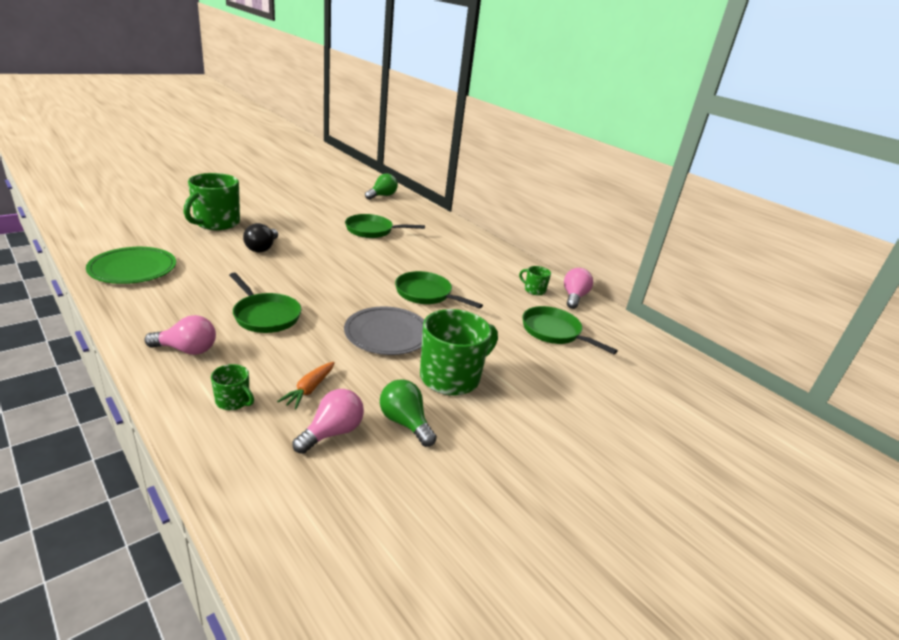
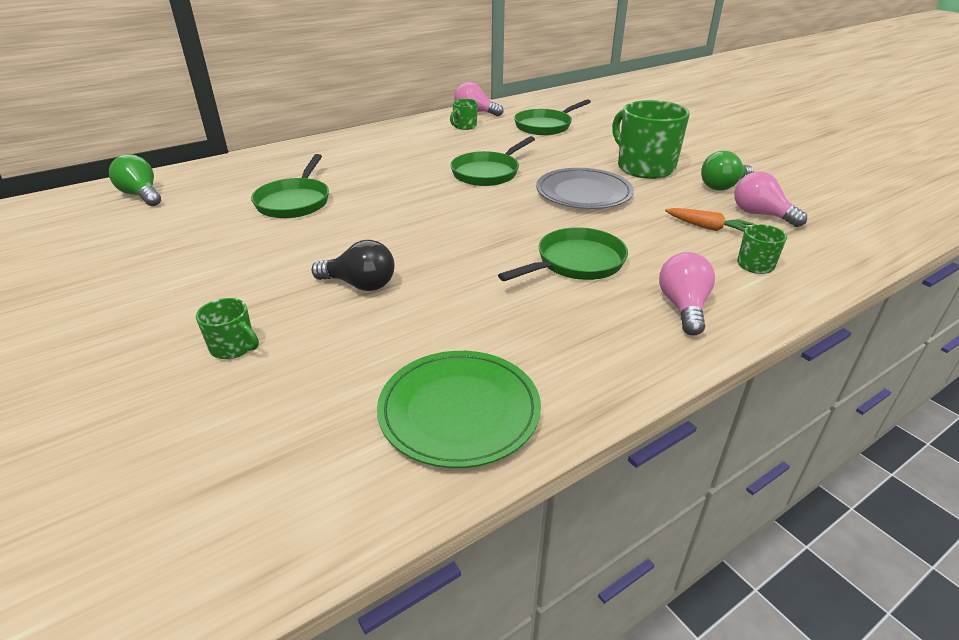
camera: 80 degrees left, 5 degrees up
green mug [183,173,240,230] -> green mug [196,298,259,359], size x0.47

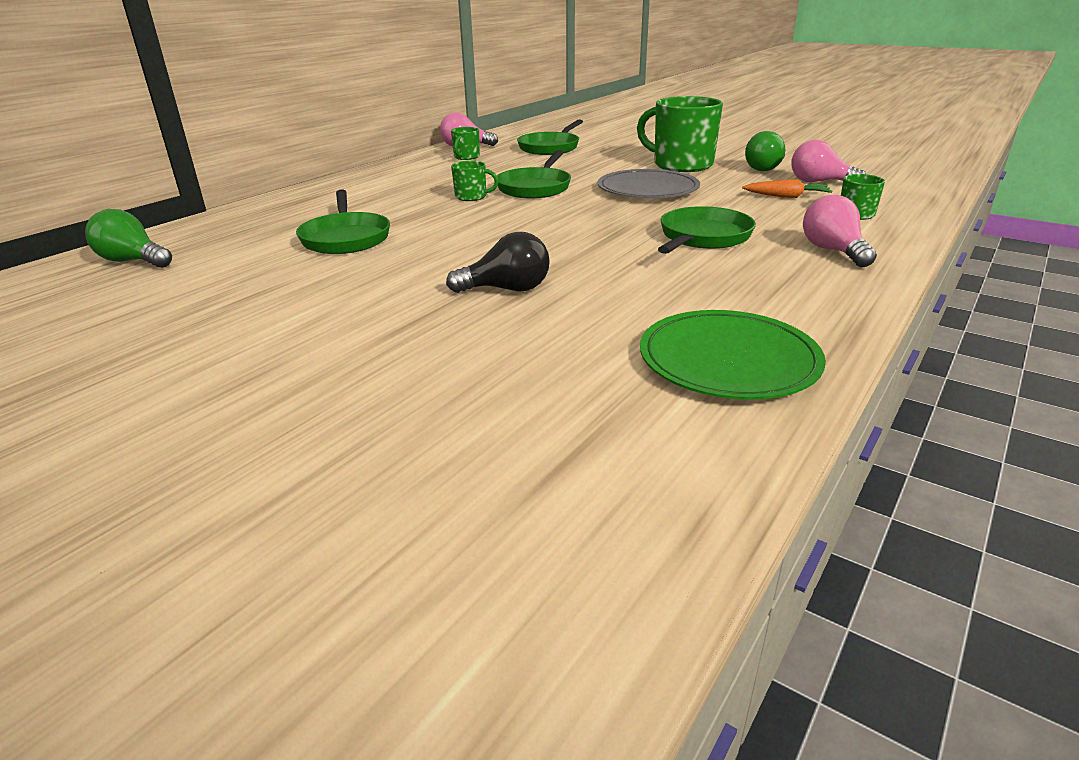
camera: 20 degrees left, 5 degrees down
green mug [196,298,259,359] -> green mug moved to [451,161,499,201]

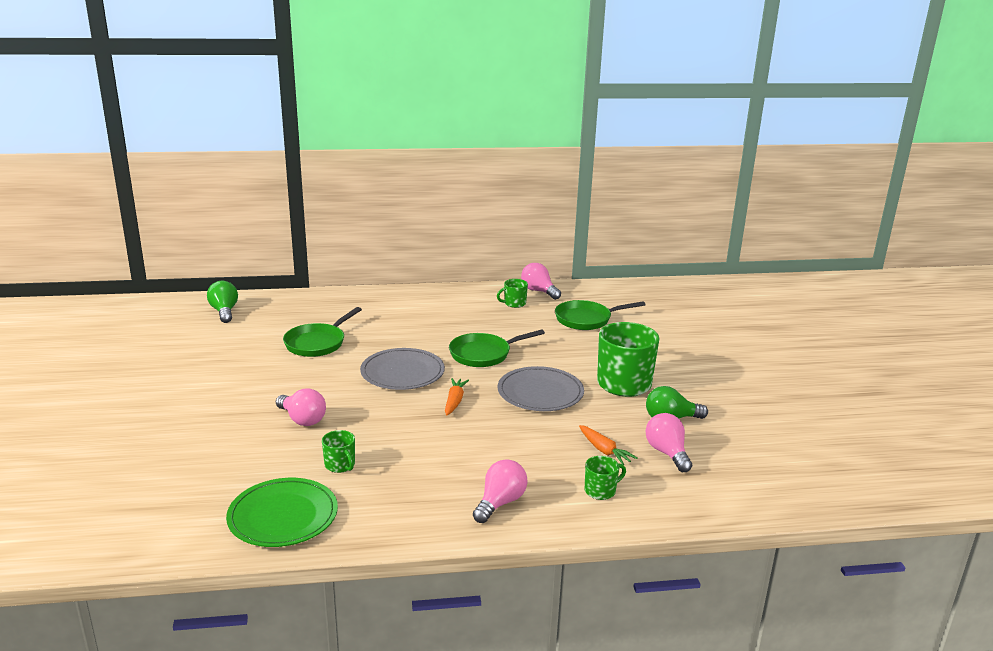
camera: 45 degrees right, 5 degrees down
black light bulb [446,232,550,293] -> pink light bulb [276,388,326,426]
green mug [451,161,499,201] -> green mug moved to [322,430,355,473]
green pan [658,206,756,254] -> none
none -> grey plate [360,348,445,390]
none -> orange carrot [445,378,469,416]

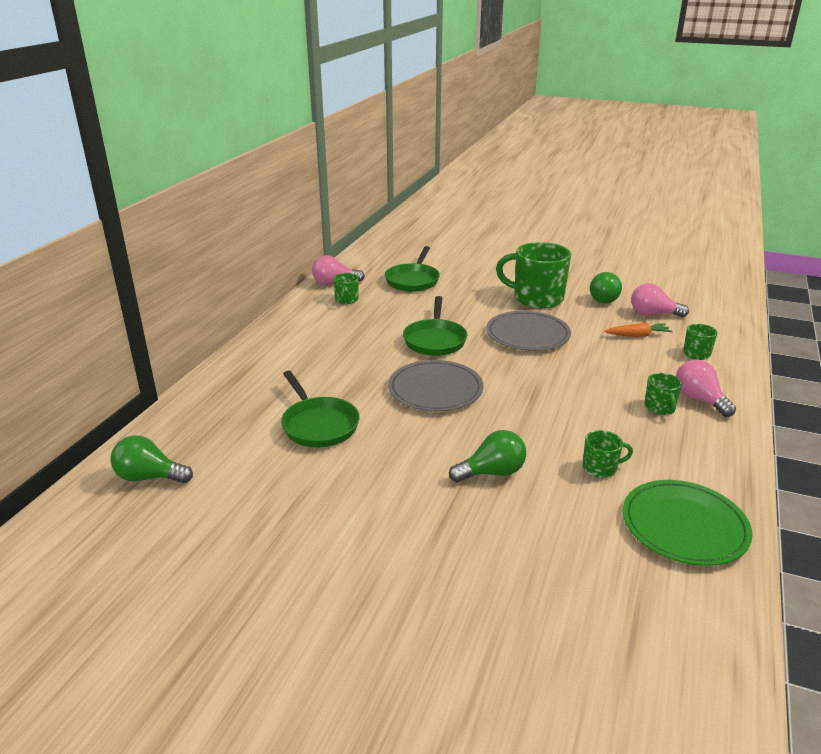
camera: 60 degrees left, 5 degrees up
pink light bulb [276,388,326,426] -> green light bulb [449,430,526,482]
orange carrot [445,378,469,416] -> none
none -> green mug [644,373,682,414]

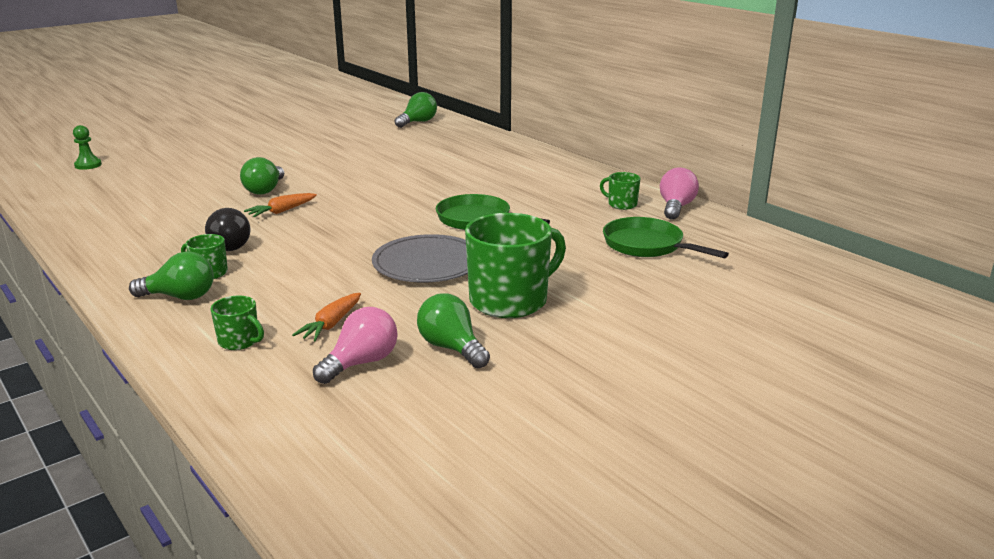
camera: 120 degrees right, 5 degrees down
green pan [281,371,360,448] -> none
grey plate [388,360,484,412] -> none
green mug [583,430,633,478] -> none
green plate [623,480,753,566] -> none
pink light bulb [676,360,736,417] -> green light bulb [129,251,214,300]
none -> green pawn [73,125,102,170]
none -> black light bulb [205,208,250,251]
none -> orange carrot [244,193,317,217]

